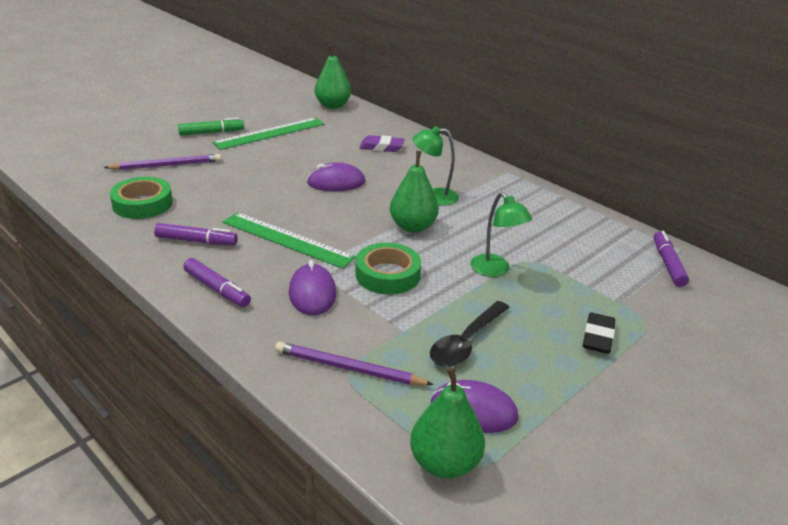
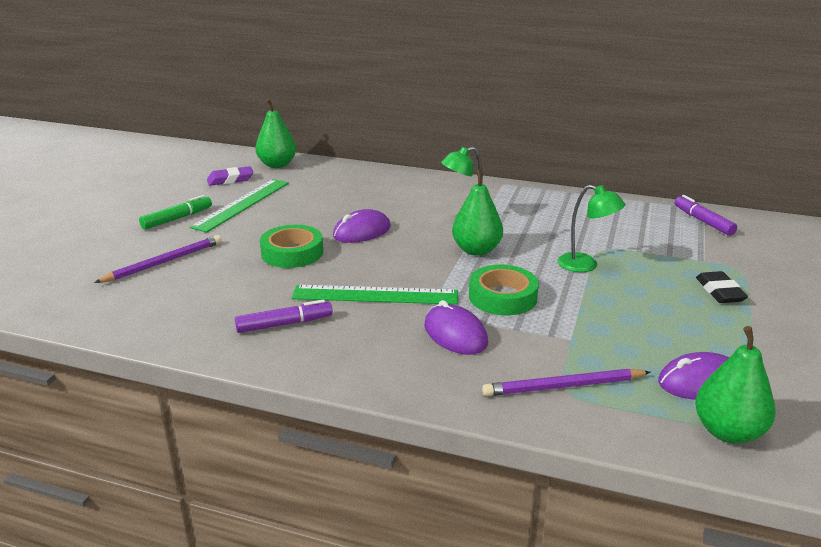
camera: 25 degrees left, 5 degrees down
green tape [110,177,173,219] -> green tape moved to [260,225,323,268]
purple marker [183,258,251,307] -> none
purple eraser [360,135,404,152] -> purple eraser moved to [207,166,253,186]
black spoon [430,301,510,367] -> none

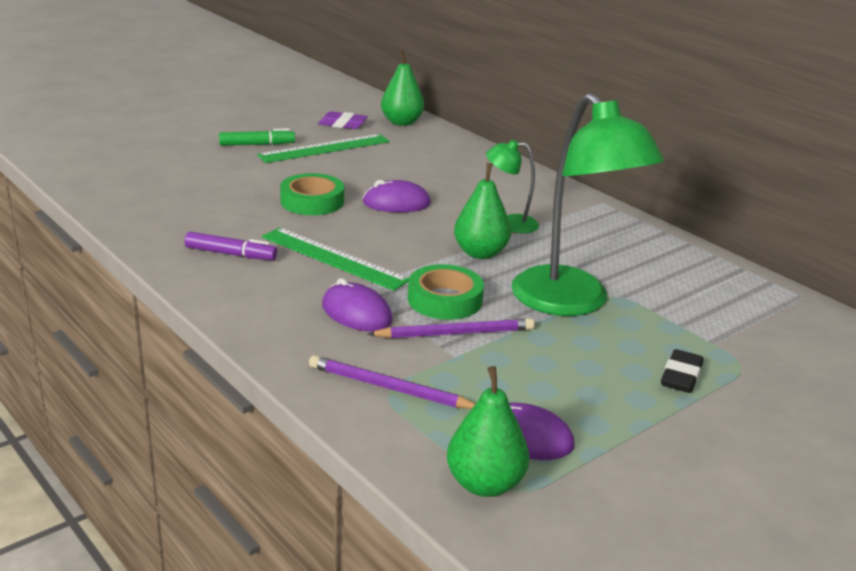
camera: 30 degrees right, 0 degrees up
purple pencil [94,235,222,283] -> purple pencil moved to [368,318,535,339]
purple mouse [424,300,488,355] -> purple mouse turned 45 degrees counterclockwise [322,278,393,332]
green lamp [558,185,625,272] -> green lamp [511,93,665,316], size x2.12
purple marker [674,195,737,236] -> none

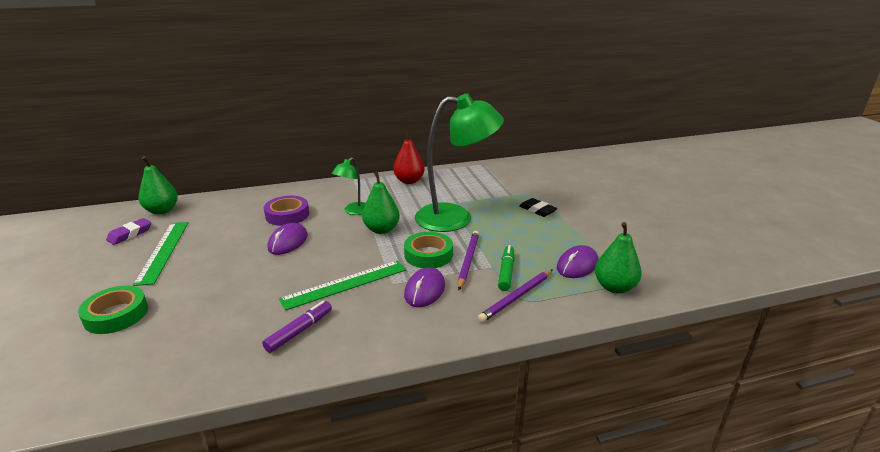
camera: 65 degrees left, 0 degrees up
green marker [219,128,295,146] -> green marker moved to [498,245,515,291]
green tape [280,173,344,215] -> green tape moved to [78,286,148,334]
purple mouse [322,278,393,332] -> purple mouse turned 45 degrees counterclockwise [404,267,445,307]
none -> purple tape [264,196,309,226]
none -> red pear [393,130,425,184]

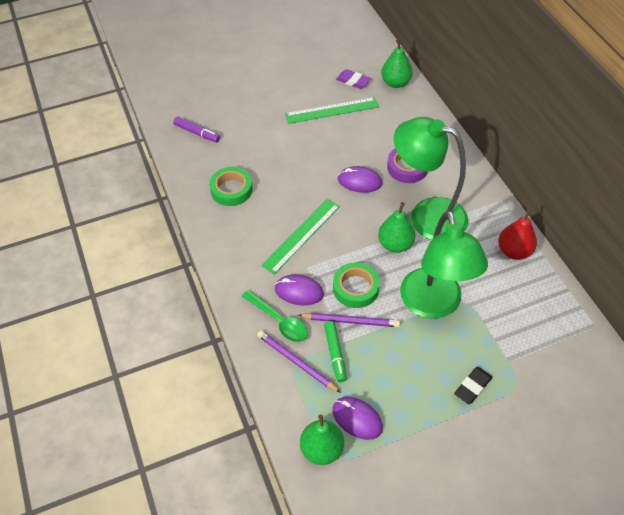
camera: 85 degrees right, 25 degrees up
green tape [78,286,148,334] -> green tape moved to [209,167,253,206]
purple marker [262,301,332,353] -> purple marker moved to [173,116,220,142]
green ruler [279,260,406,311] -> green ruler turned 75 degrees clockwise [261,199,340,274]
green lamp [332,157,366,215] -> green lamp [394,117,468,240], size x2.12
green marker [498,245,515,291] -> green marker turned 75 degrees clockwise [324,321,347,382]
none -> green spoon [242,290,308,342]

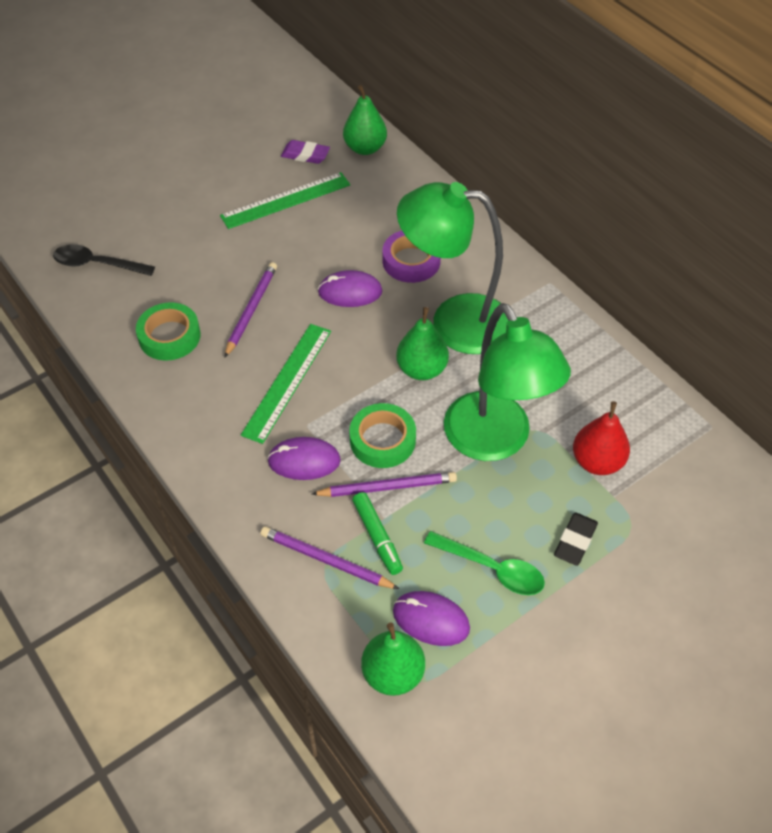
camera: 15 degrees left, 0 degrees up
purple marker [173,116,220,142] -> black spoon [53,244,155,276]
green spoon [242,290,308,342] -> green spoon moved to [424,531,545,595]
red pear [498,209,537,260] -> red pear moved to [573,401,630,475]
none -> purple pencil [224,262,277,358]

